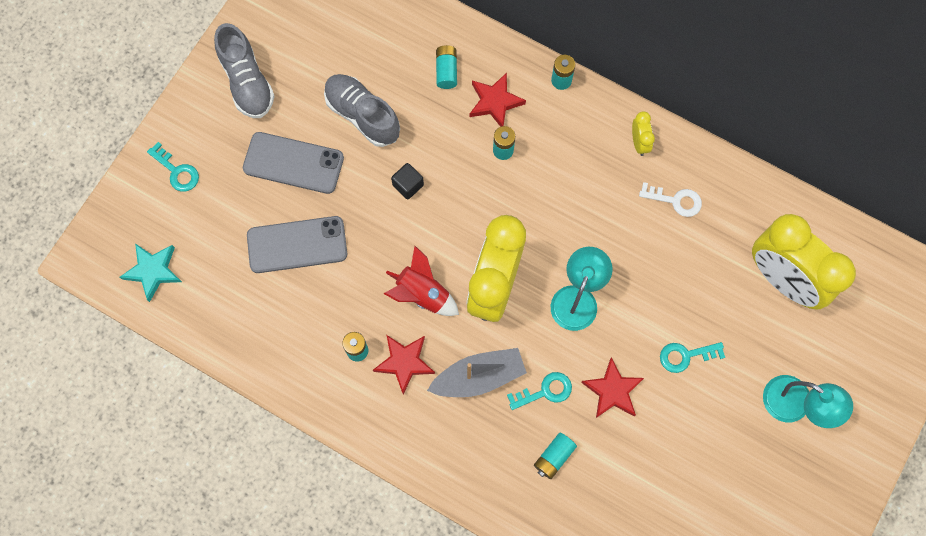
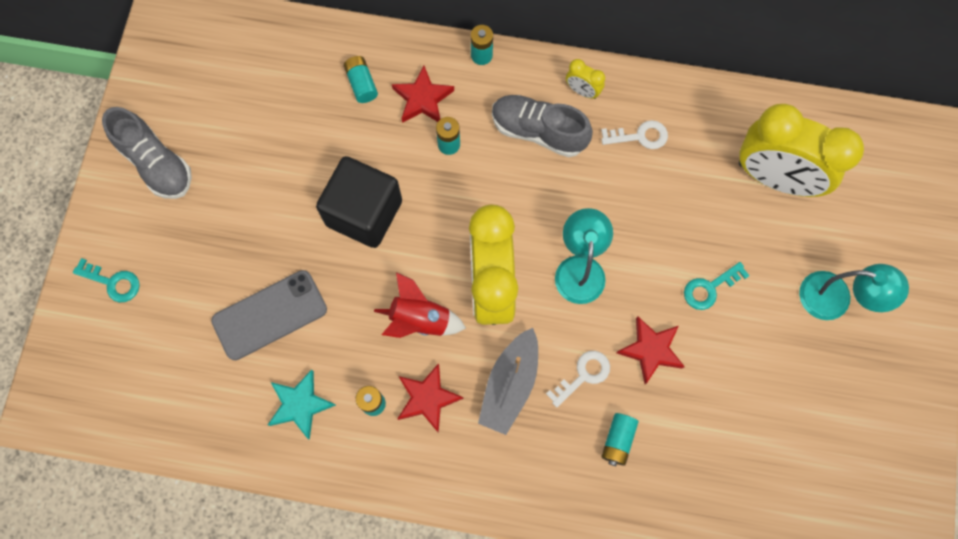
camera: 20 degrees left, 0 degrees up
turquoise star [120,243,182,302] -> turquoise star moved to [268,370,336,440]
grey phone [243,132,344,194] -> none
grey shoe [324,74,400,147] -> grey shoe moved to [492,95,593,157]
black cube [391,163,424,199] -> black cube [316,156,402,248], size x2.34
grey boat [427,348,527,397] -> grey boat turned 150 degrees clockwise [478,328,538,435]
turquoise key [507,372,572,410] -> white key [546,351,610,407]
yellow clock [632,112,655,156] -> yellow clock turned 150 degrees clockwise [566,59,605,99]

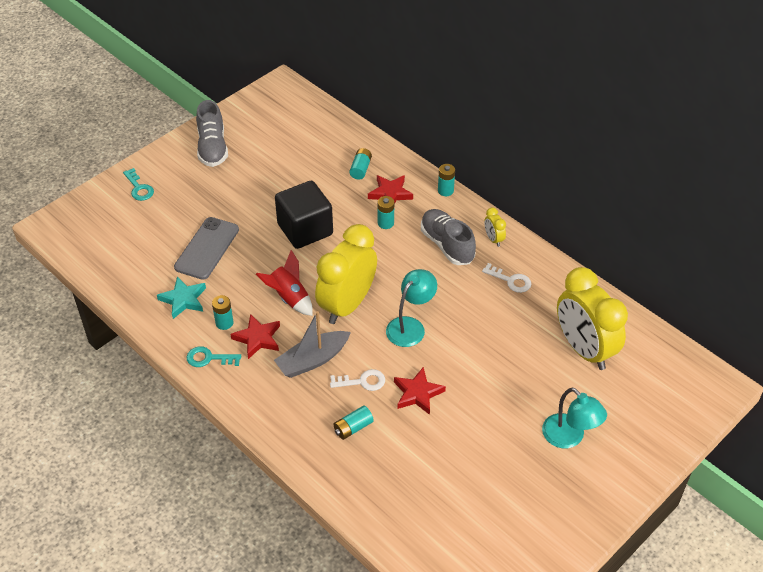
camera: 35 degrees right, 25 degrees down
grey phone [211,270,327,360] -> grey phone turned 75 degrees counterclockwise [174,217,239,280]
turquoise key [684,262,749,310] -> turquoise key moved to [187,346,241,367]

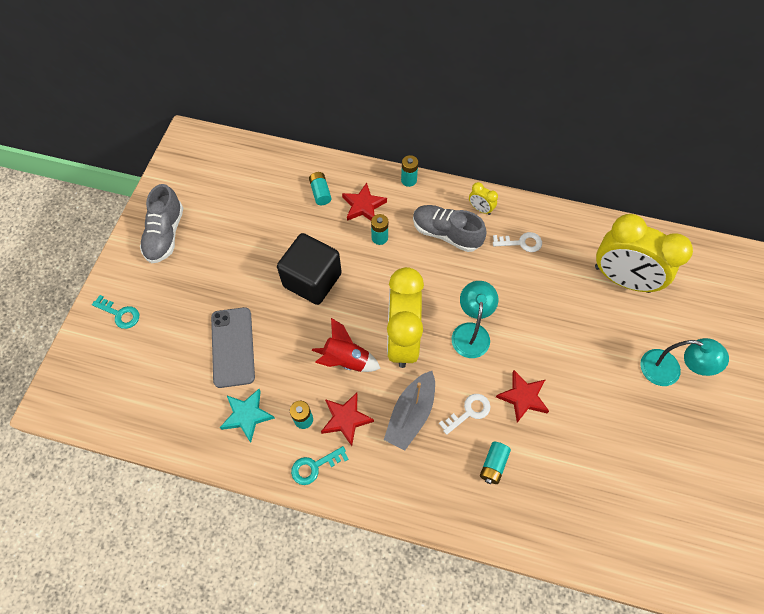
camera: 30 degrees left, 15 degrees up
grey shoe [196,100,228,167] -> grey shoe turned 45 degrees clockwise [140,184,183,263]

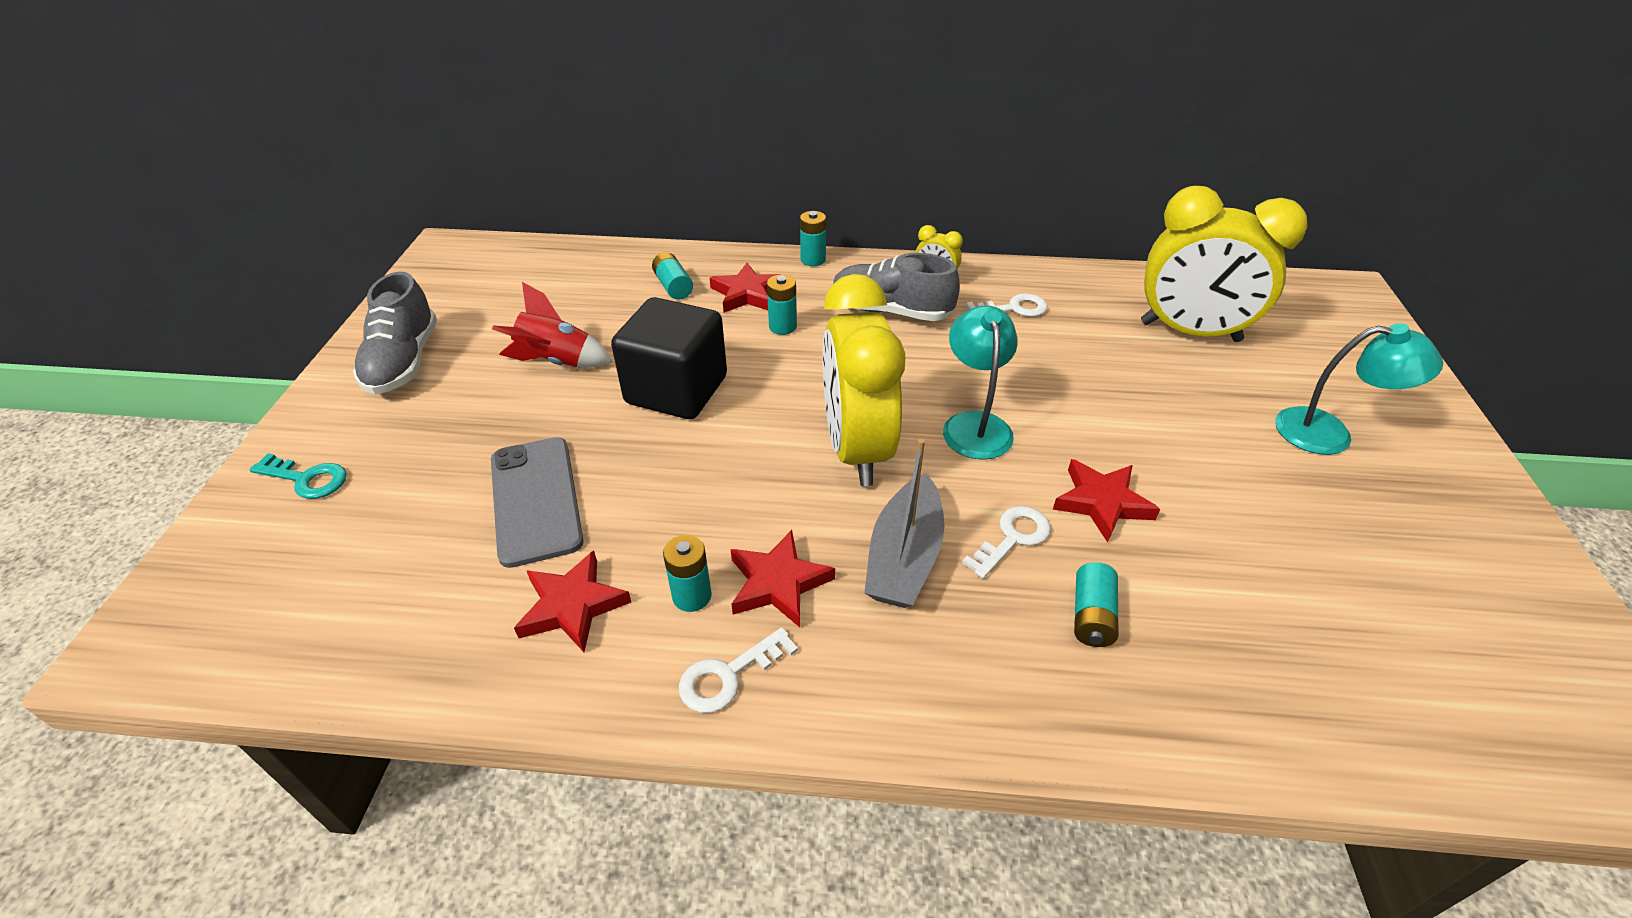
camera: 10 degrees left, 20 degrees down
turquoise star [220,389,275,442] -> red star [514,550,631,652]
turquoise key [291,446,349,485] -> white key [679,627,798,713]
red rocket [312,318,381,372] -> red rocket moved to [492,282,613,367]

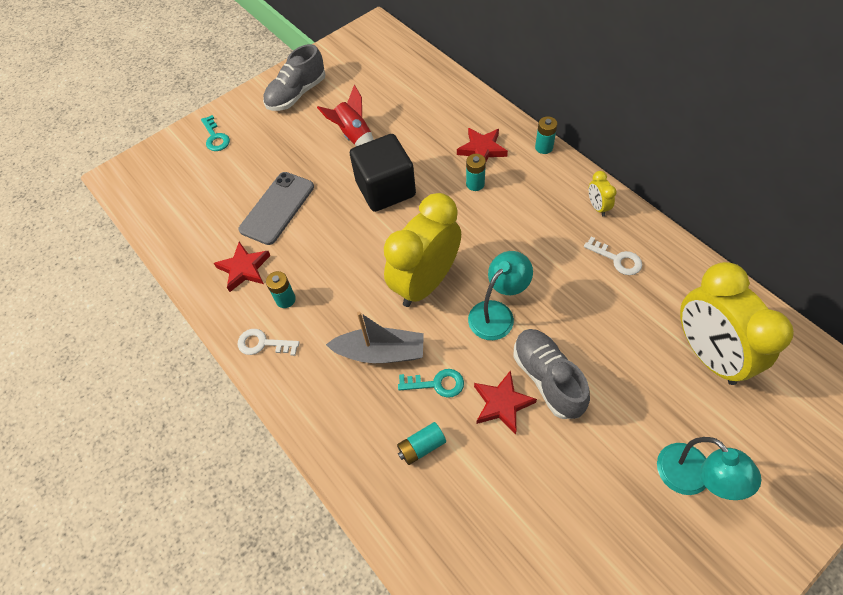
camera: 50 degrees right, 15 degrees up
turquoise battery [652,252,693,300] -> none
red star [730,530,835,627] -> none
grey shoe [833,253,960,321] -> grey shoe moved to [513,329,590,419]
grey boat [864,439,944,608] -> grey boat turned 150 degrees counterclockwise [326,311,424,363]
white key [962,506,1051,579] -> turquoise key [398,369,464,398]

